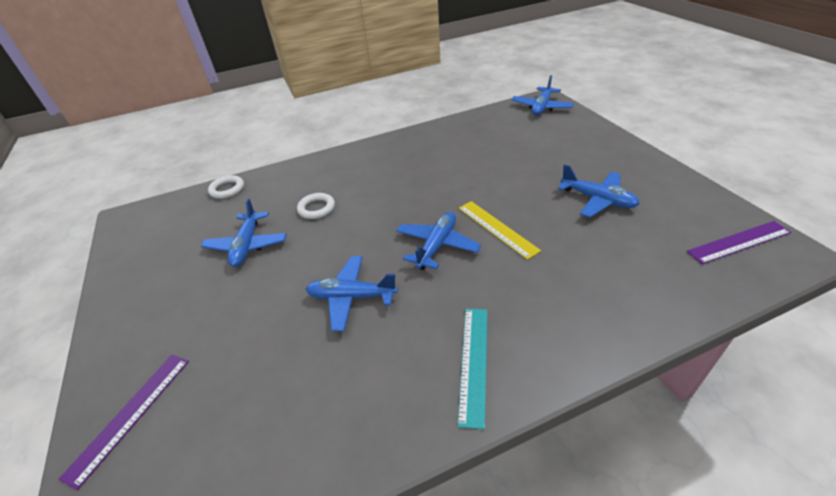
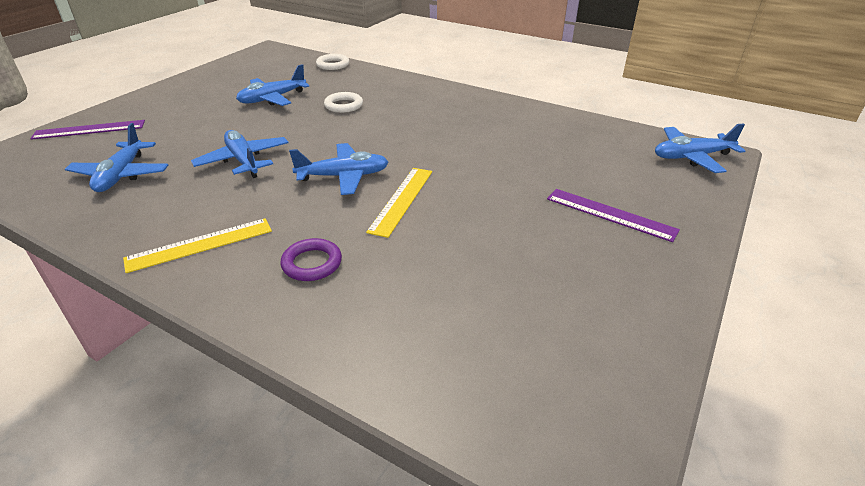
camera: 50 degrees right, 5 degrees down
turquoise ruler [458,309,487,429] -> yellow ruler [123,218,272,273]
blue plane [558,164,640,218] -> blue plane moved to [65,123,169,192]
purple ruler [686,221,791,264] -> purple ruler moved to [547,189,680,242]
none -> purple ring [280,238,342,281]

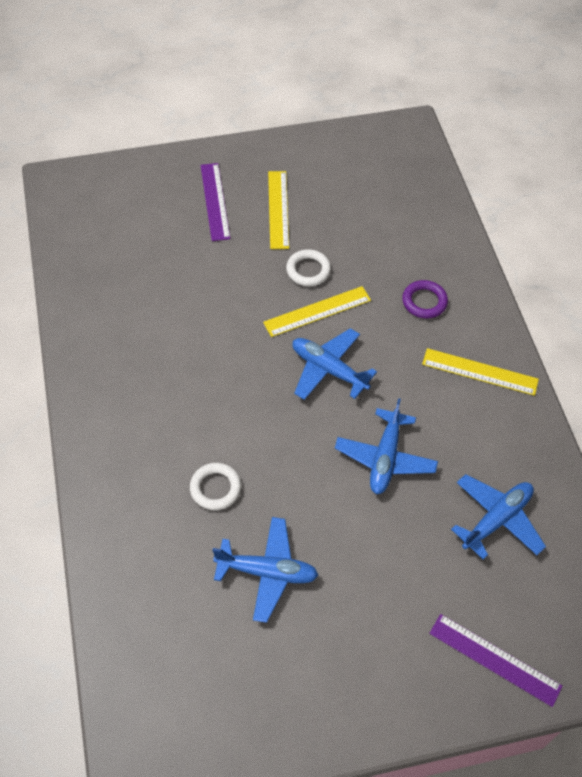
camera: 135 degrees left, 20 degrees up
white ring [316,54,349,70] -> white ring moved to [286,249,331,286]
blue plane [655,123,745,173] -> none
none -> yellow ruler [268,171,289,249]

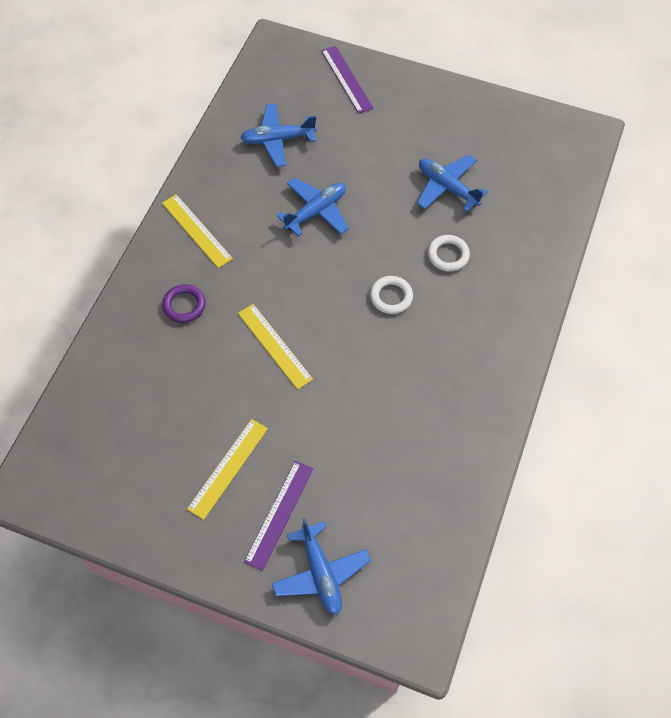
camera: 145 degrees left, 5 degrees up
yellow ruler [263,286,371,337] -> yellow ruler turned 45 degrees clockwise [238,304,313,390]
white ring [286,249,331,286] -> white ring moved to [370,276,413,314]
blue plane [292,328,377,400] -> blue plane moved to [272,517,371,615]

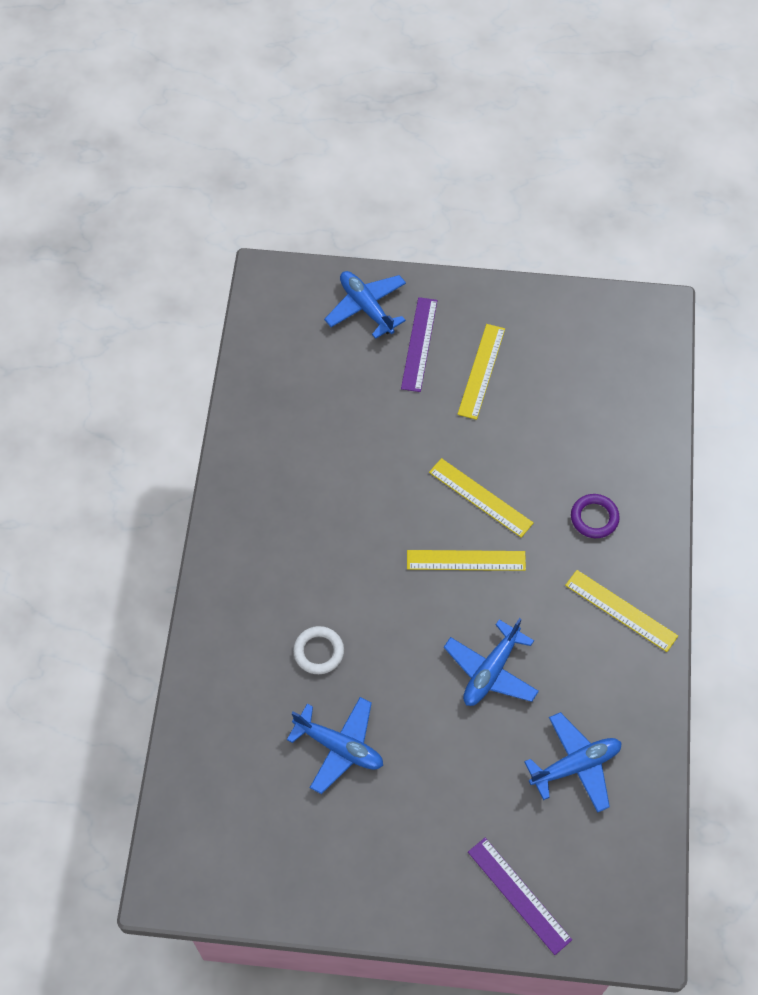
camera: 165 degrees right, 0 degrees up
white ring [370,276,413,314] -> none
none -> yellow ruler [407,550,526,571]

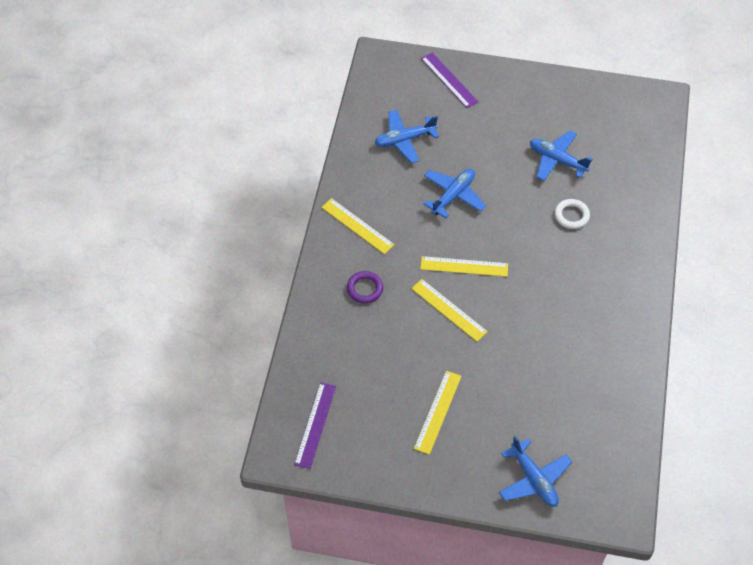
camera: 175 degrees left, 5 degrees down
purple ruler [401,297,437,392] -> purple ruler moved to [294,382,336,469]

